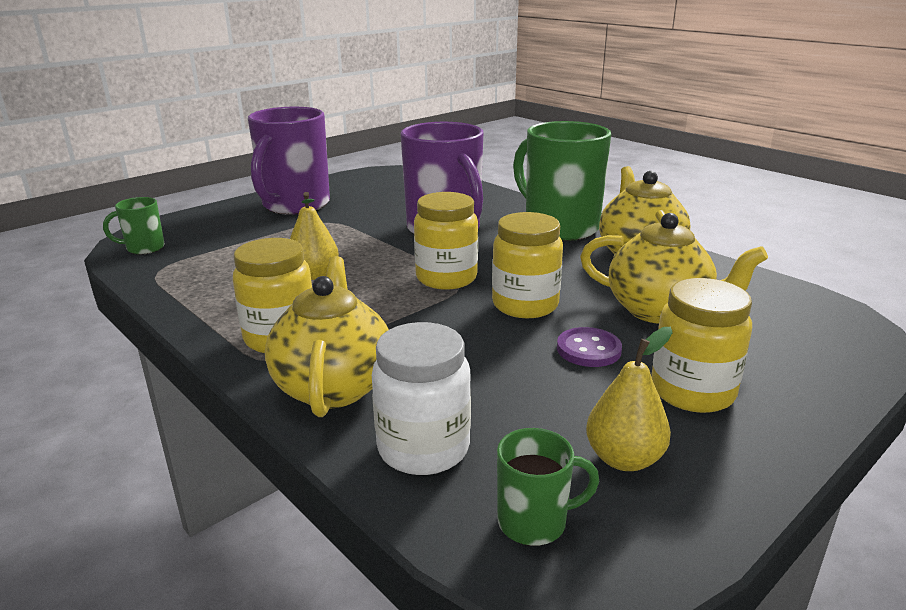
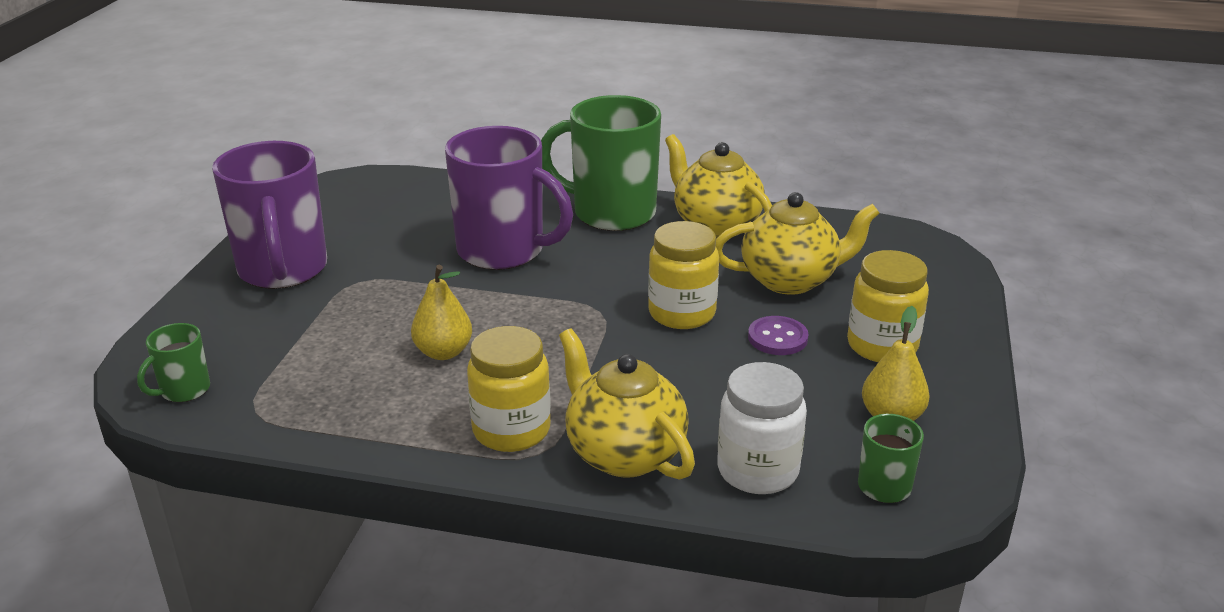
camera: 35 degrees left, 5 degrees up
yellow jar [414,192,478,290] -> none

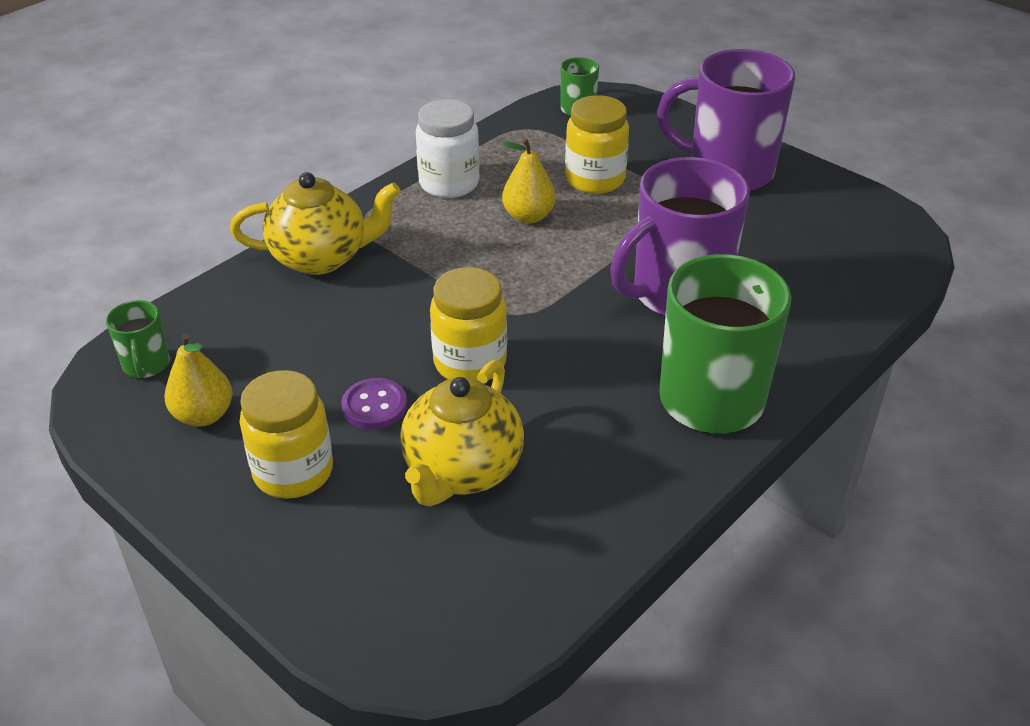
camera: 120 degrees right, 10 degrees up
yellow jar [467,326,551,452] -> yellow jar moved to [565,95,629,194]
yellow teapot [665,134,772,238] -> none
white jar [717,362,807,494] -> white jar moved to [416,99,480,198]

